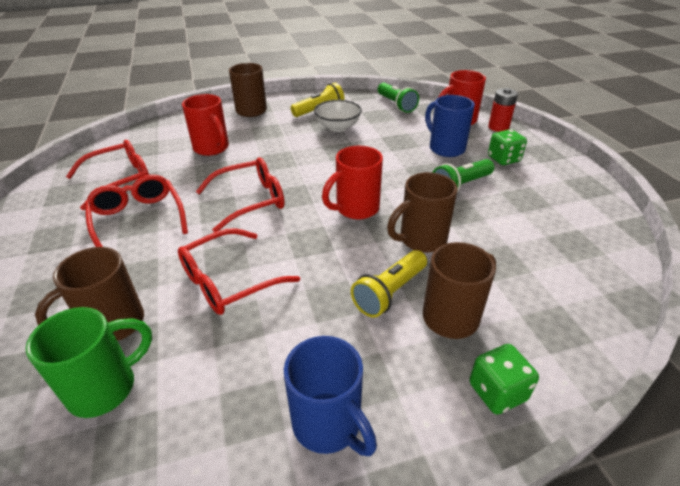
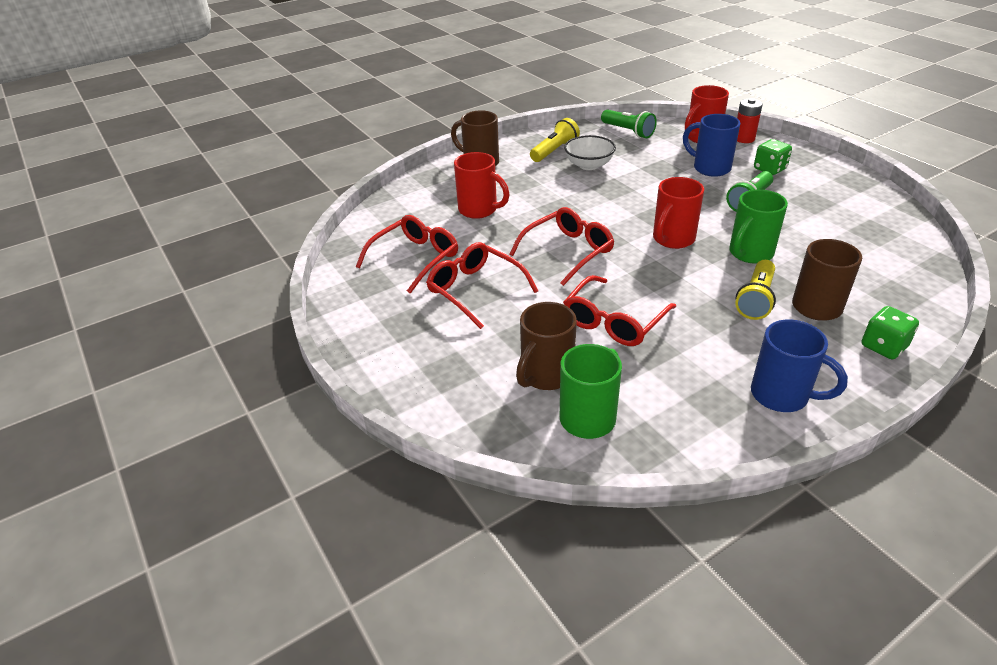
camera: 15 degrees left, 0 degrees up
brown mug [387,172,458,253] -> green mug [729,189,788,264]

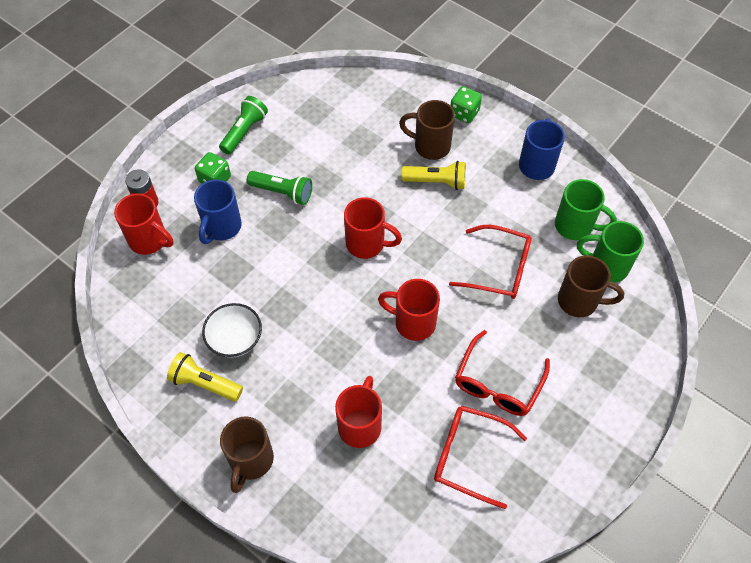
camera: 110 degrees left, 20 degrees up
red glasses [509,207,614,286] -> red mug [378,279,440,341]
green flashlight [601,109,657,138] -> green flashlight moved to [219,96,268,155]
green mug [729,189,788,264] -> green mug moved to [555,179,617,240]

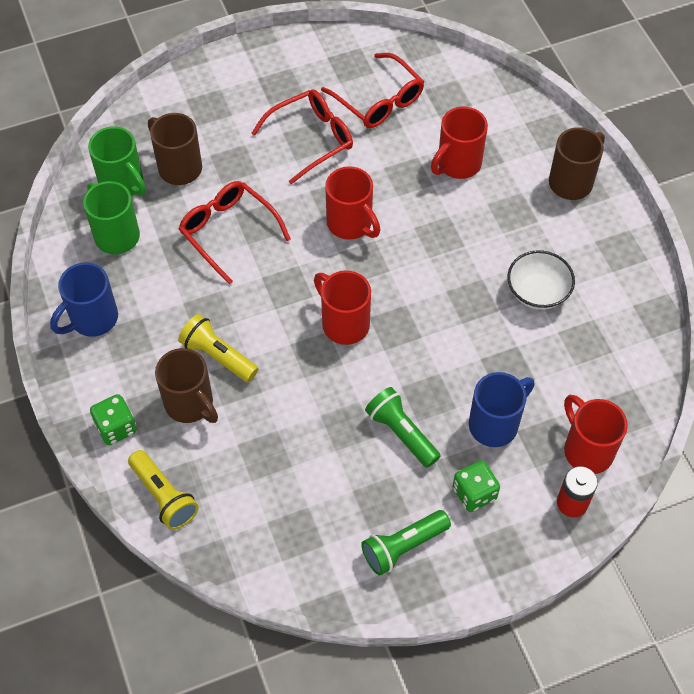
camera: 150 degrees left, 0 degrees up
yellow flashlight [167,352,243,402] -> yellow flashlight moved to [128,450,199,530]

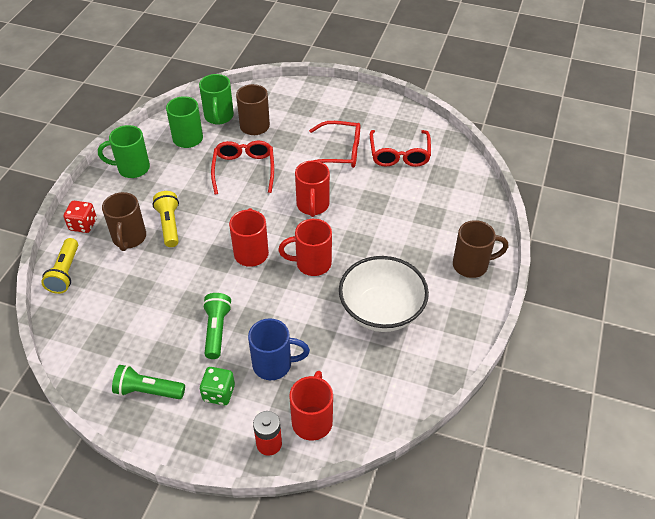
camera: 40 degrees right, 10 degrees down
blue mug [50,263,118,337] -> green mug [98,125,150,178]
green dice [90,394,137,445] -> red dice [64,201,97,233]
red mug [431,107,488,179] -> red mug moved to [278,219,332,276]
white bowl [507,250,575,310] -> white bowl [339,256,429,332], size x1.67

